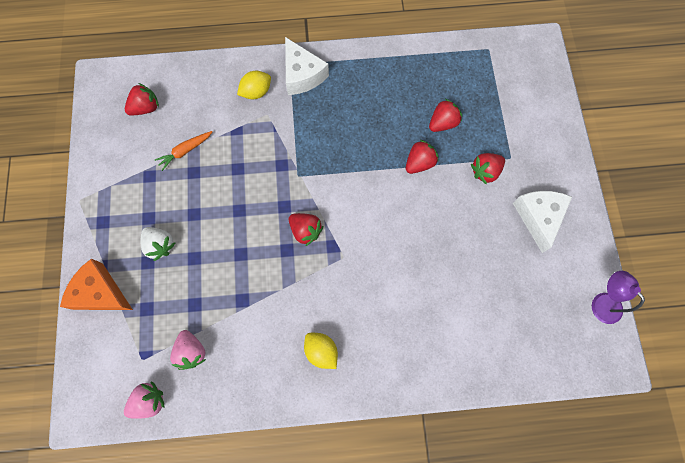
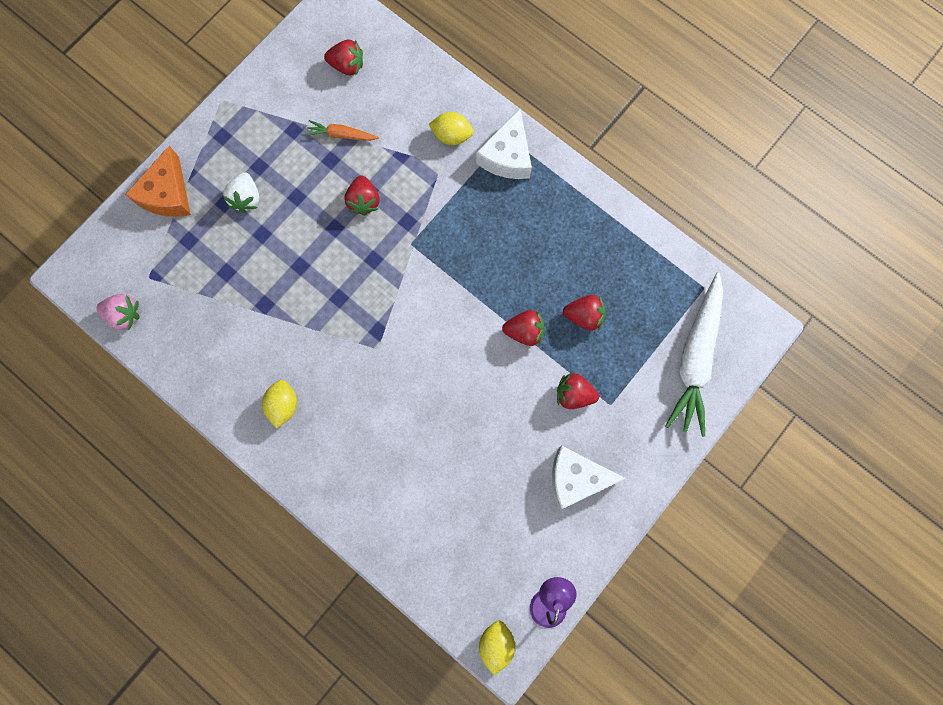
camera: 45 degrees right, 5 degrees up
orange cheese [60,259,133,310] -> orange cheese turned 150 degrees counterclockwise [125,146,191,217]
pink strawberry [170,330,206,370] -> none
red strawberry [289,213,323,246] -> red strawberry moved to [345,175,380,216]
white cheese [513,191,572,253] -> white cheese turned 135 degrees counterclockwise [552,446,626,509]
none -> yellow lemon [479,620,515,676]
none -> white carrot [665,272,723,437]

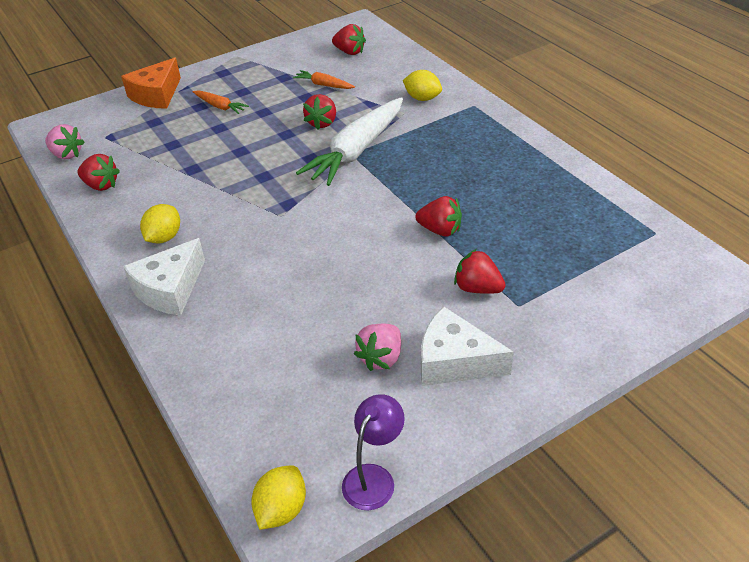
camera: 20 degrees right, 35 degrees down
white strawberry [223,172,259,213] -> orange carrot [193,90,249,114]
white cheese [476,108,532,179] -> white cheese moved to [123,238,205,316]
red strawberry [563,295,606,331] -> red strawberry moved to [78,154,120,191]
white carrot [665,272,723,437] -> white carrot moved to [296,97,403,186]
none -> pink strawberry [354,324,401,371]

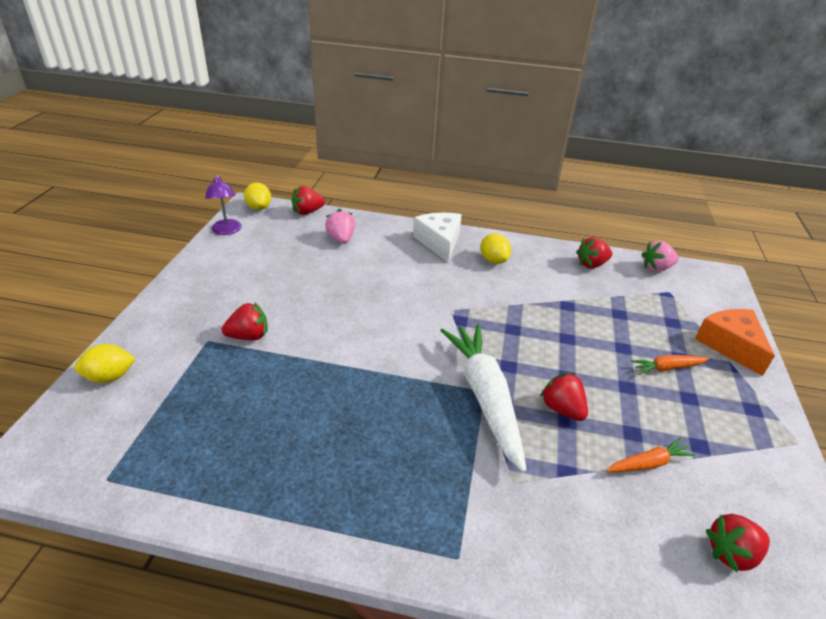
camera: 130 degrees right, 5 degrees down
pink strawberry [354,324,401,371] -> pink strawberry moved to [325,209,355,244]
yellow lemon [403,70,442,101] -> yellow lemon moved to [74,344,136,383]
red strawberry [415,196,462,237] -> red strawberry moved to [292,186,325,215]
white cheese [421,307,514,386] -> none

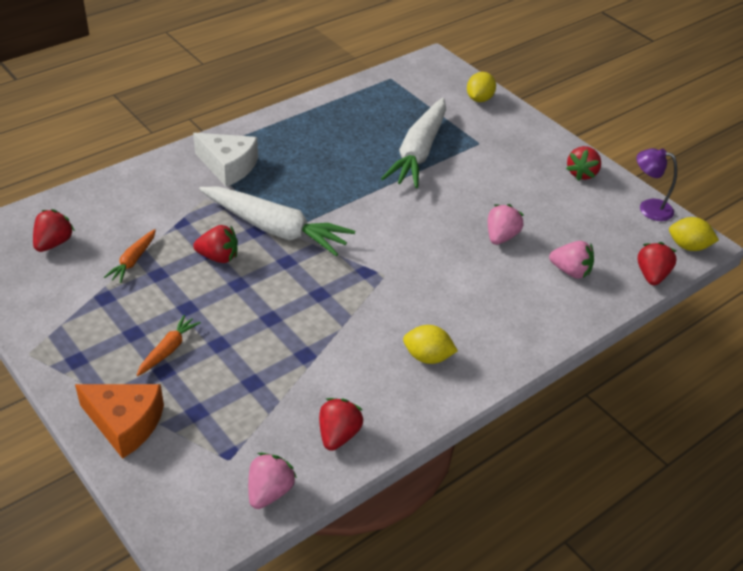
camera: 130 degrees right, 5 degrees up
red strawberry [222,302,267,340] -> red strawberry moved to [566,146,601,181]
white cheese [413,213,462,262] -> white cheese moved to [193,133,258,187]
none -> white carrot [381,98,446,188]
none -> pink strawberry [488,204,524,245]

